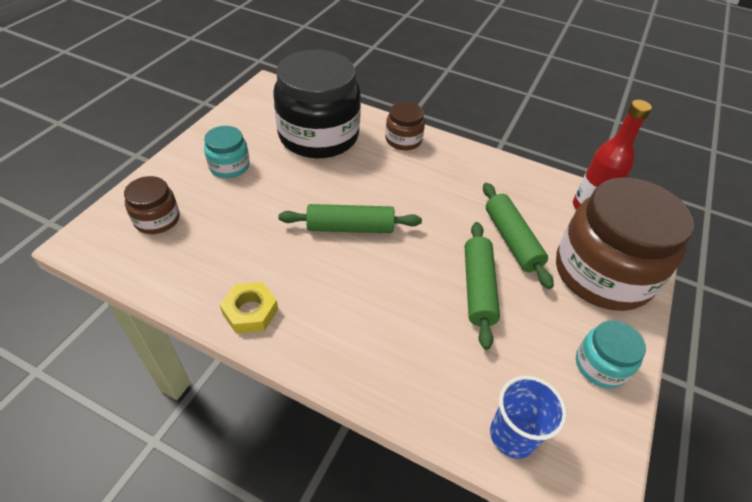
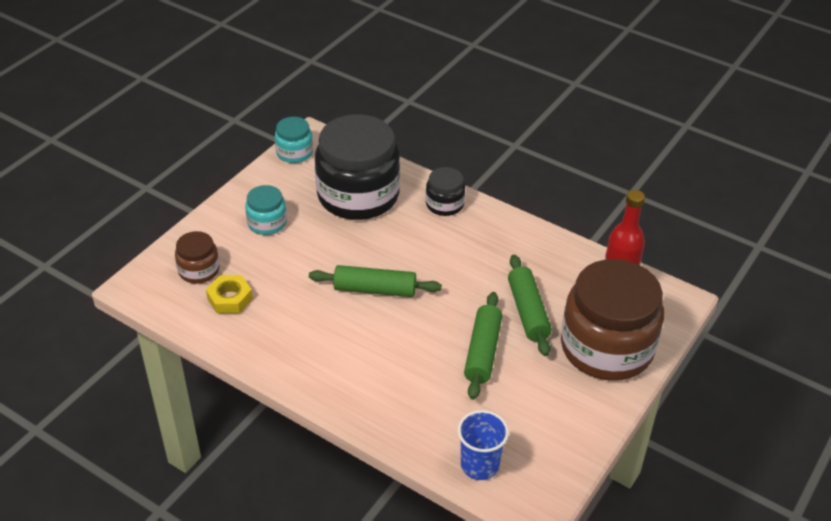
camera: 10 degrees right, 5 degrees down
yellow nut [220,282,278,334] -> yellow nut moved to [206,275,253,314]
brown jar [385,102,425,150] -> black jar [426,167,465,216]
turquoise jar [576,320,646,388] -> turquoise jar moved to [275,117,313,163]

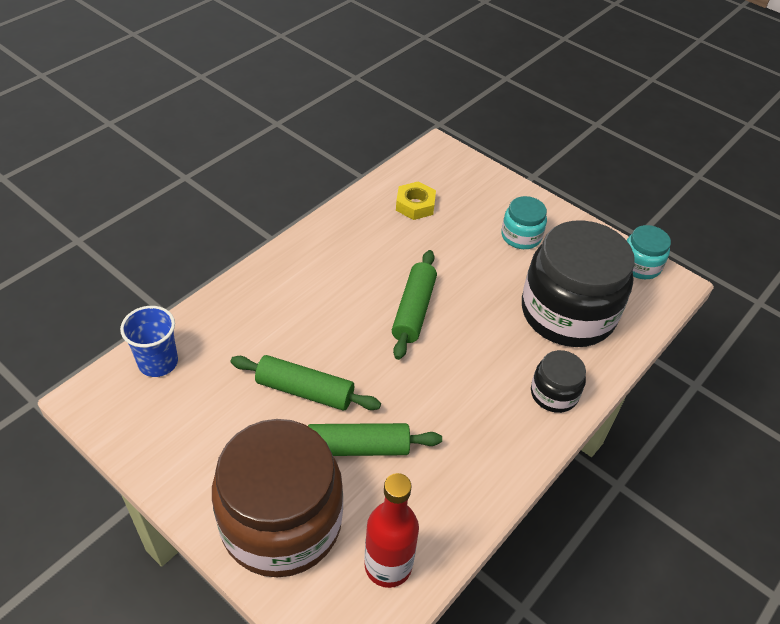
camera: 95 degrees right, 5 degrees up
brown jar [175,231,219,284] -> none

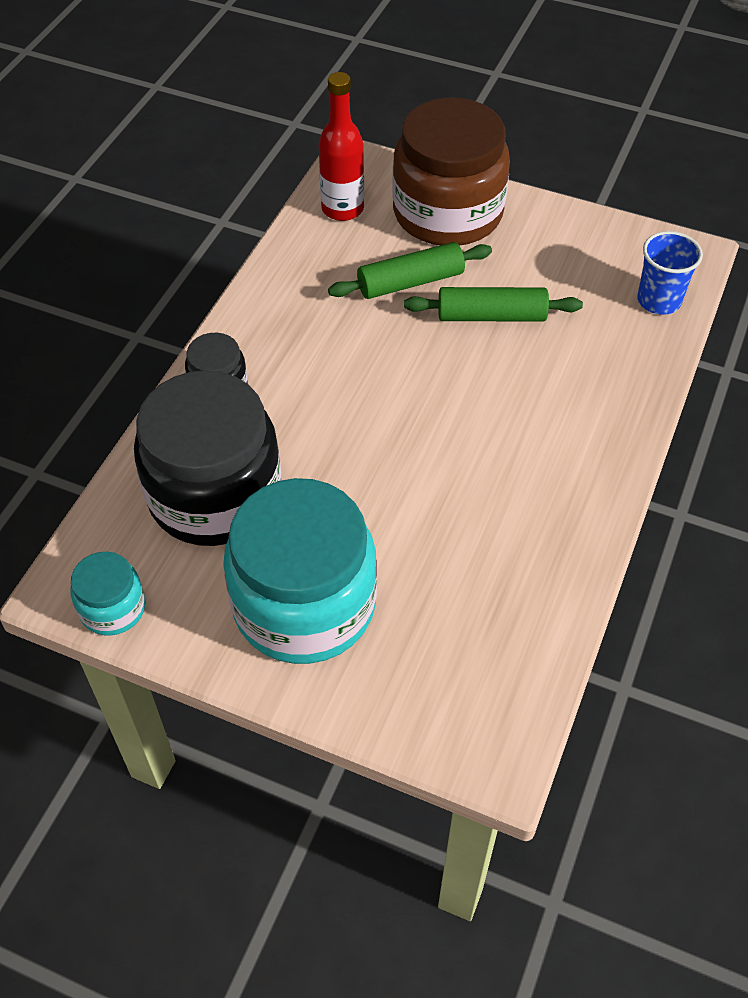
camera: 165 degrees right, 5 degrees up
green rolling pin [392,250,437,360] -> none
yellow nut [396,181,436,220] -> none
turquoise jar [501,196,547,249] -> turquoise jar [223,478,377,664], size x2.15

